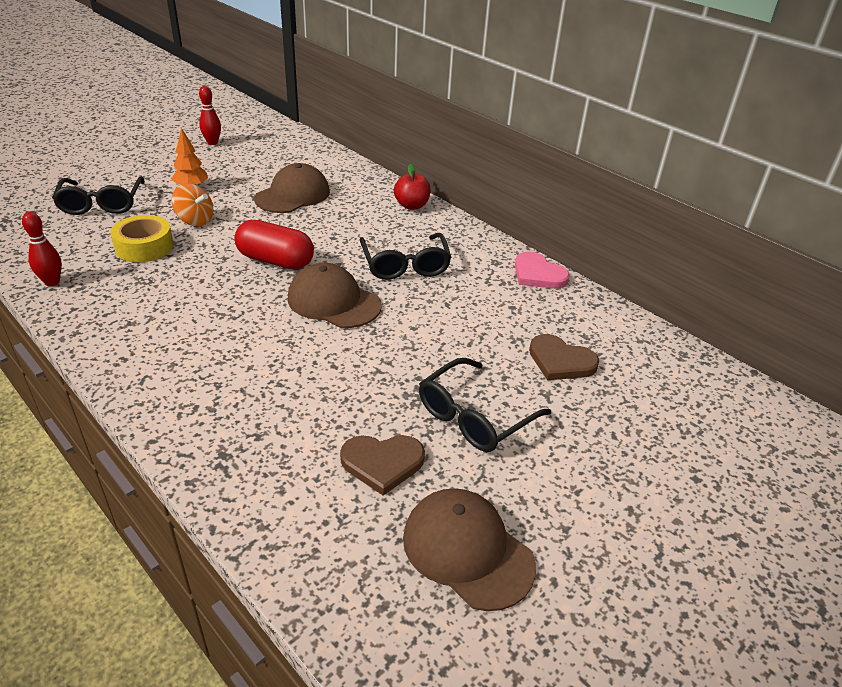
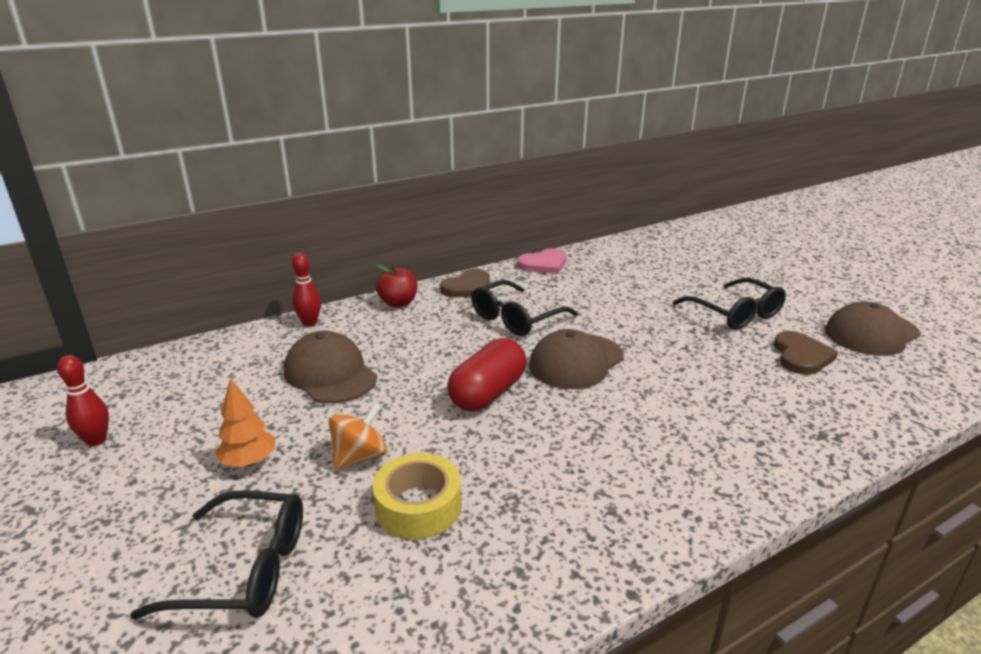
camera: 75 degrees left, 10 degrees down
red bowling pin [22,212,62,286] -> red bowling pin moved to [292,253,321,327]
black glasses [360,233,452,280] -> black glasses turned 135 degrees clockwise [471,280,578,336]
brown heart [529,334,599,380] -> brown heart moved to [440,269,490,297]

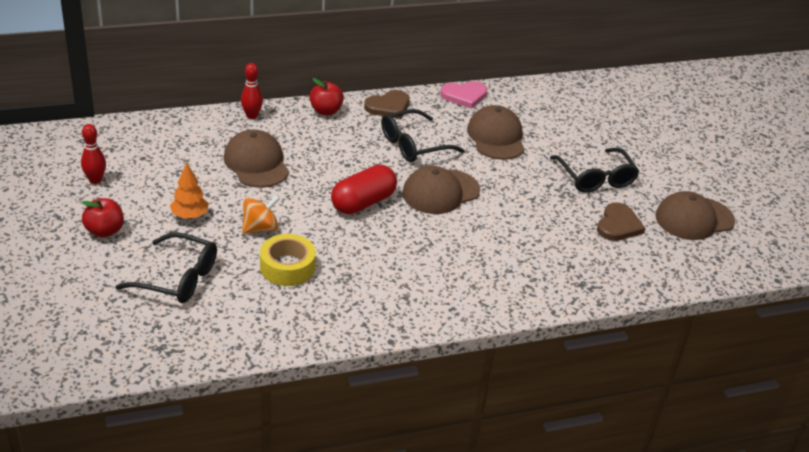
camera: 10 degrees right, 10 degrees up
none -> red apple [82,198,124,238]
none -> brown cap [467,105,525,160]

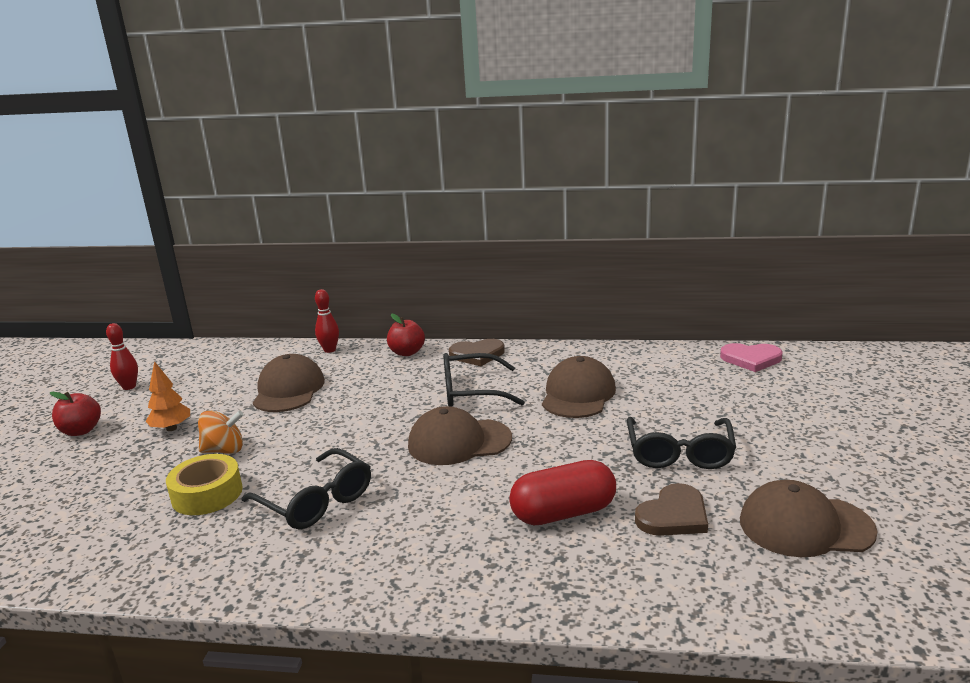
camera: 30 degrees right, 15 degrees down
black glasses [115,232,217,303] -> black glasses moved to [242,448,371,529]
red capsule [331,165,397,214] -> red capsule moved to [509,460,616,525]
pink heart [440,81,487,109] -> pink heart moved to [720,343,783,372]

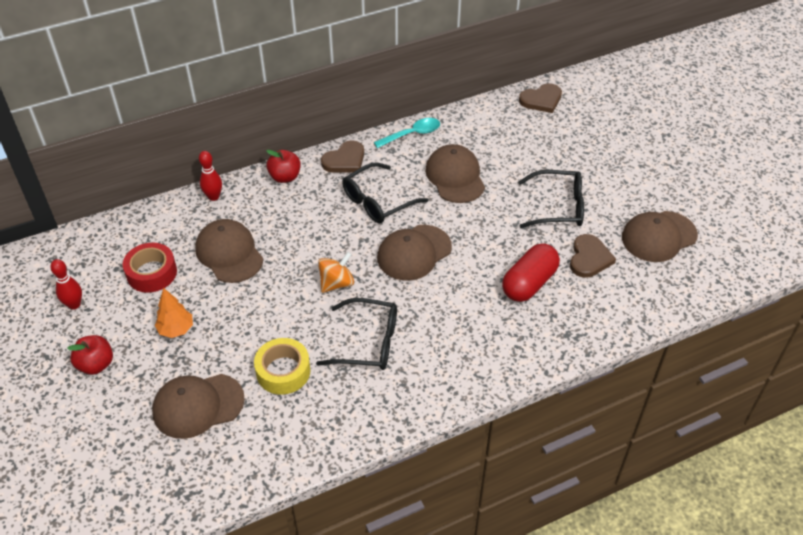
camera: 35 degrees left, 25 degrees up
orange spinning top [198,410,244,454] -> orange spinning top moved to [318,252,354,293]
black glasses [627,417,736,469] -> black glasses turned 60 degrees counterclockwise [518,170,584,228]
pink heart [720,343,783,372] -> brown heart [519,83,562,113]
none -> red tape [123,243,177,293]
none -> brown cap [152,374,245,439]
none -> turquoise spoon [374,118,440,148]

